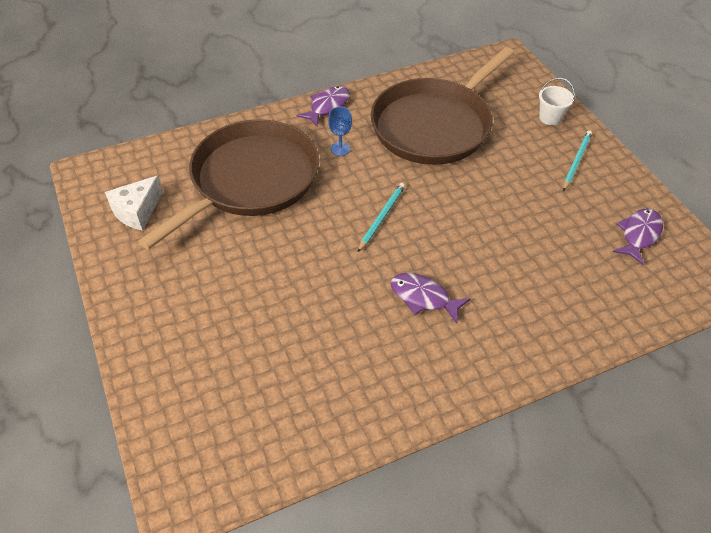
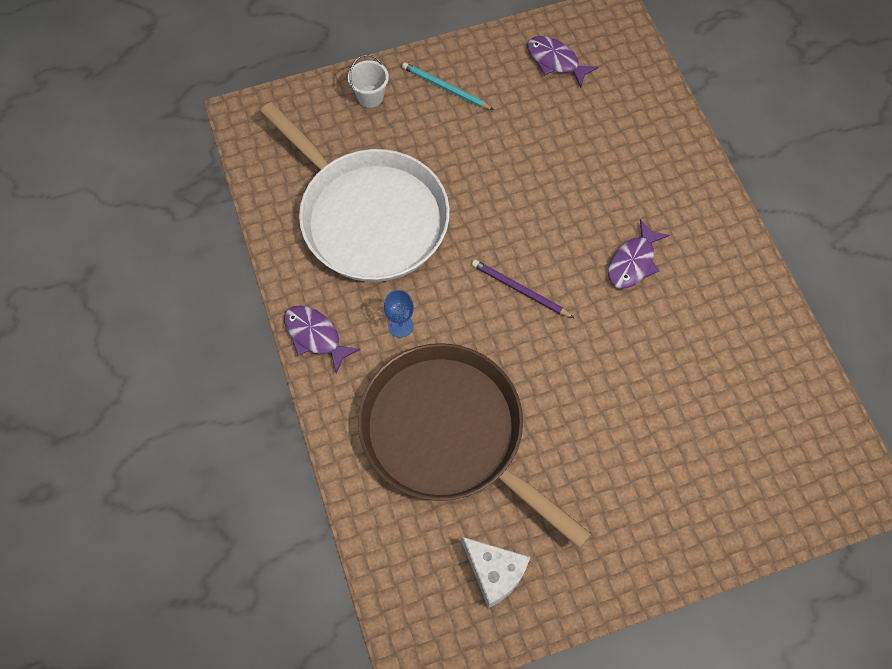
camera: 85 degrees left, 15 degrees up
turquoise pencil [358,183,405,252] -> purple pencil [472,260,574,318]
brown pan [371,47,514,165] -> white pan [260,102,450,282]

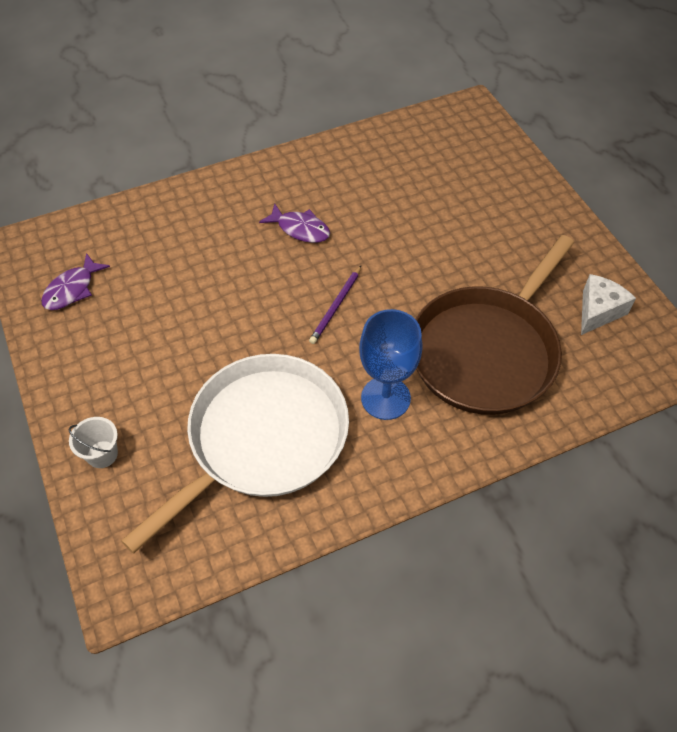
camera: 95 degrees left, 10 degrees down
purple fish [284,305,361,374] -> none
blue goblet [384,290,414,338] -> blue goblet [359,309,423,420], size x2.00
turquoise pencil [402,62,494,110] -> none

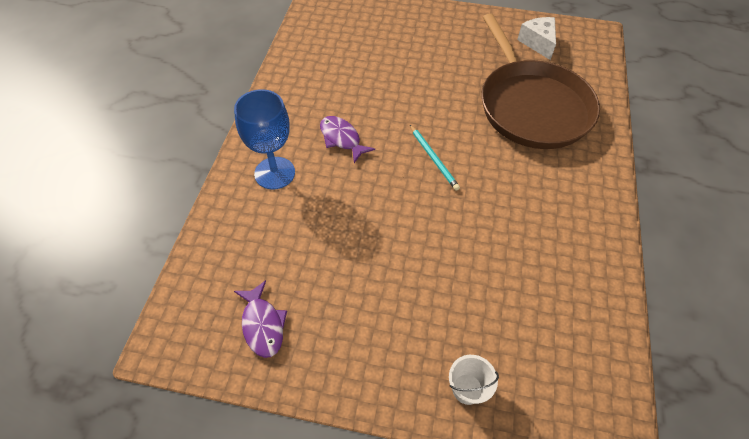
camera: 55 degrees left, 0 degrees up
white pan [121,354,349,554] -> none
purple fish [259,203,330,243] -> purple fish turned 105 degrees counterclockwise [320,116,375,163]
purple pencil [309,266,361,344] -> turquoise pencil [410,125,460,191]
blue goblet [359,309,423,420] -> blue goblet moved to [234,89,295,190]

